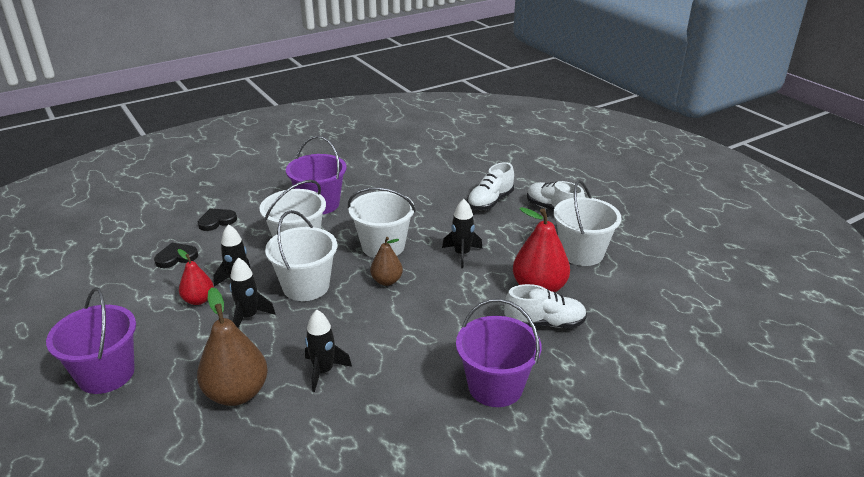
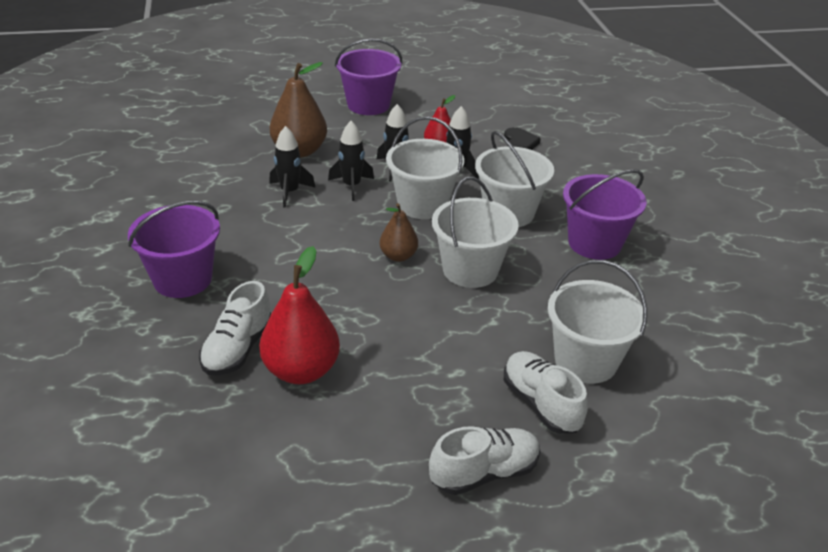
camera: 110 degrees right, 5 degrees up
black heart [198,209,237,231] -> none
black rocket [442,199,483,268] -> black rocket moved to [328,121,374,201]
white bucket [553,180,621,266] -> white bucket moved to [548,260,647,384]

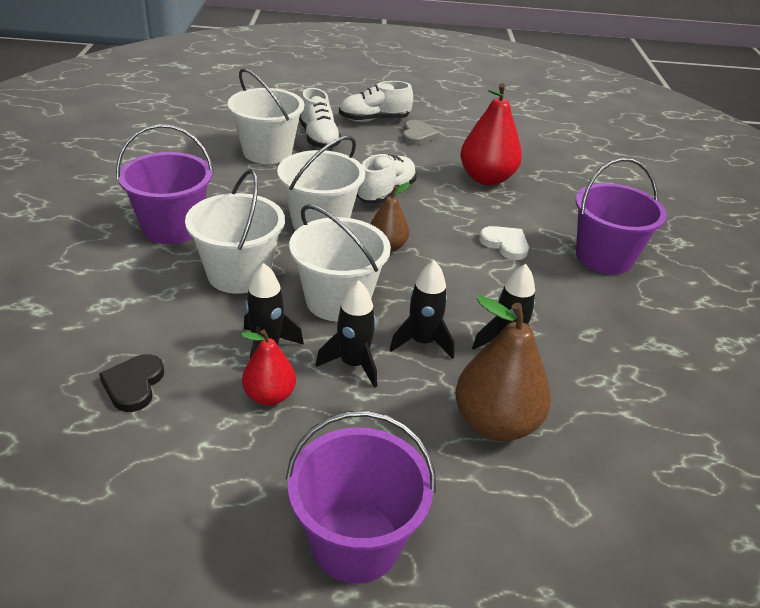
camera: 170 degrees left, 0 degrees up
white shoe [199,281,271,375] -> white shoe moved to [357,154,417,204]
none -> grey heart [402,120,439,145]
none -> white heart [479,226,529,260]

